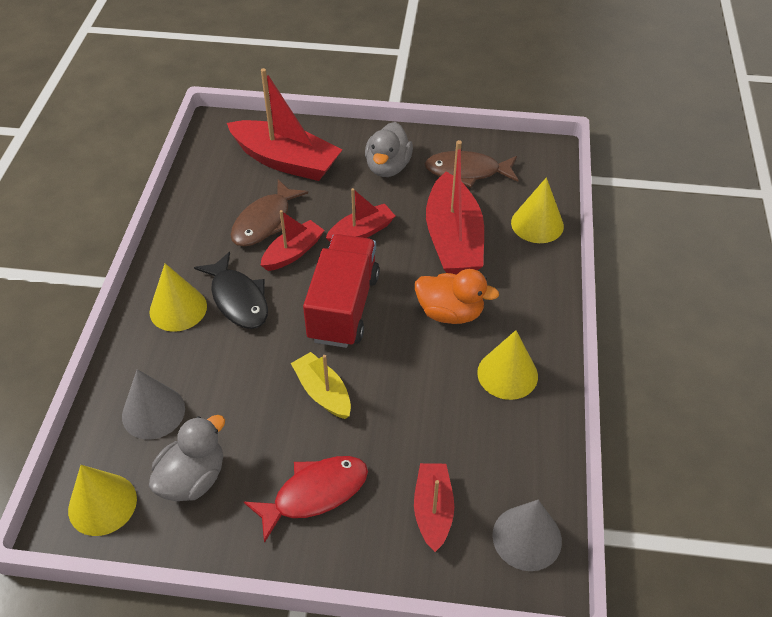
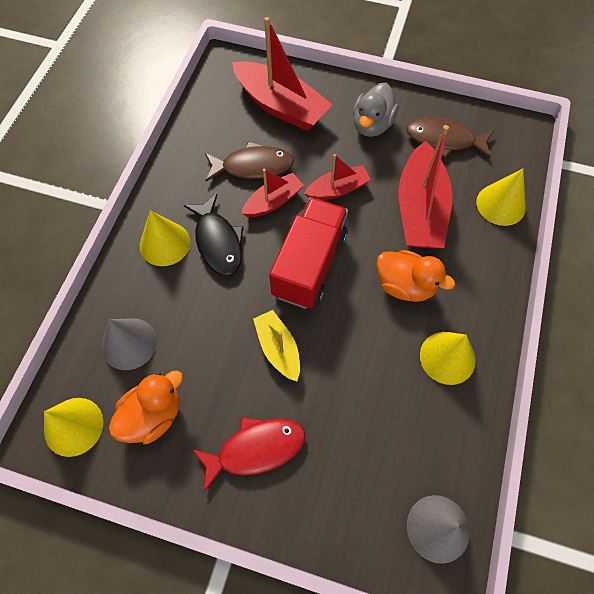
camera: 10 degrees right, 15 degrees up
grey duck [149,415,225,501] -> orange duck [109,371,183,444]
brown fish [231,179,308,247] -> brown fish turned 135 degrees counterclockwise [205,141,294,182]
red boat [414,463,454,552] -> none

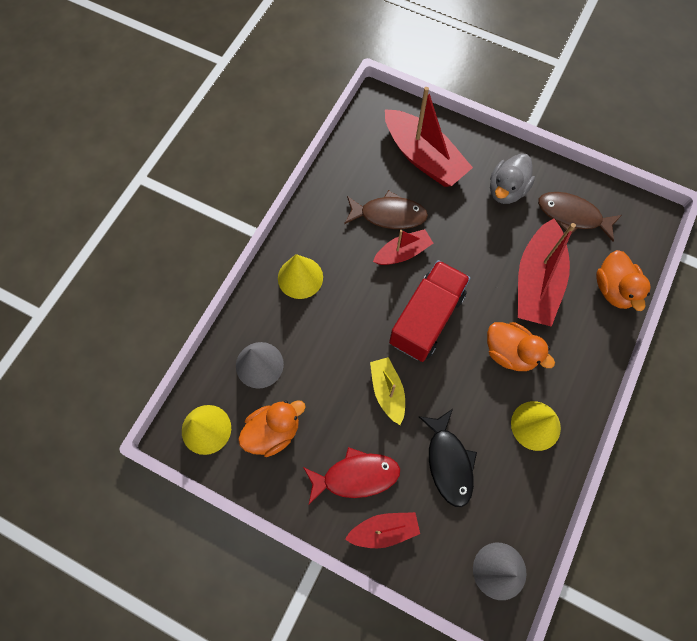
camera: 10 degrees right, 5 degrees up
black fish [184,194,244,276] -> black fish moved to [418,409,477,507]
red boat [304,154,371,200] -> red boat moved to [345,512,420,548]
yellow cone [476,169,526,226] -> orange duck [596,250,651,311]

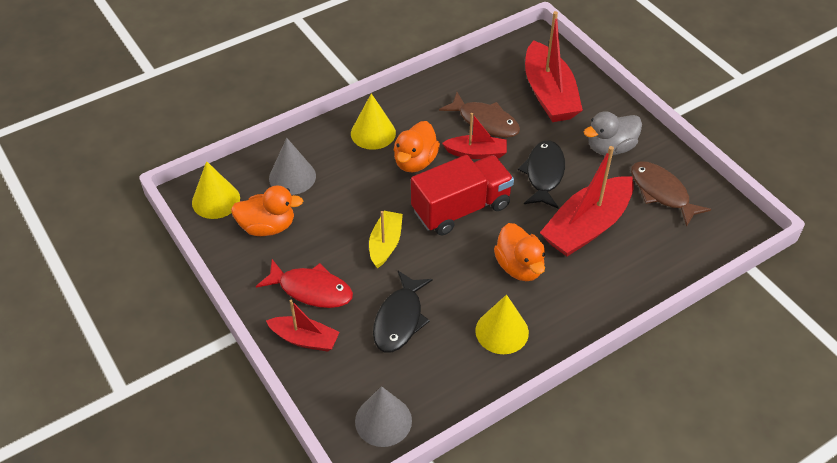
camera: 30 degrees right, 20 degrees down
orange duck [596,250,651,311] -> orange duck moved to [394,121,440,173]
none -> black fish [518,140,565,209]

